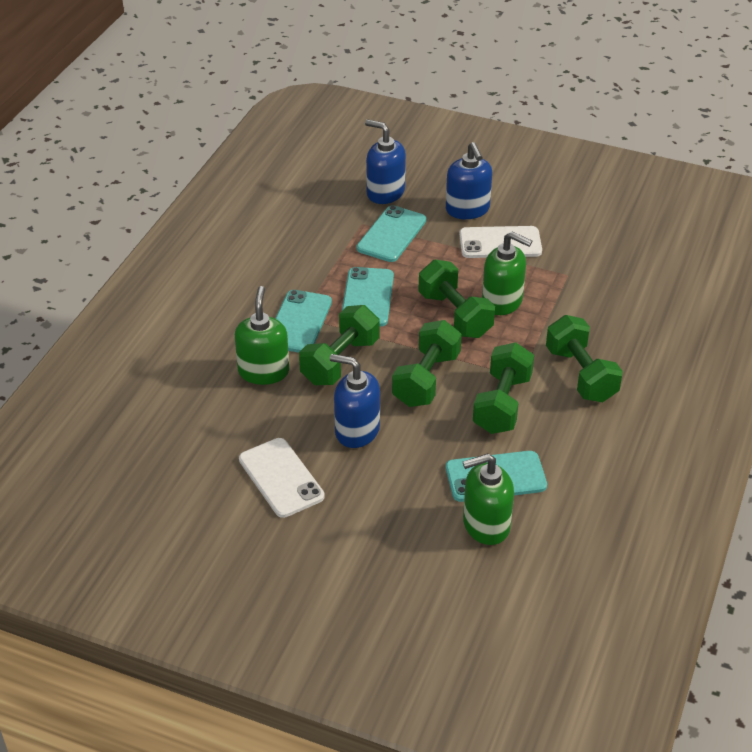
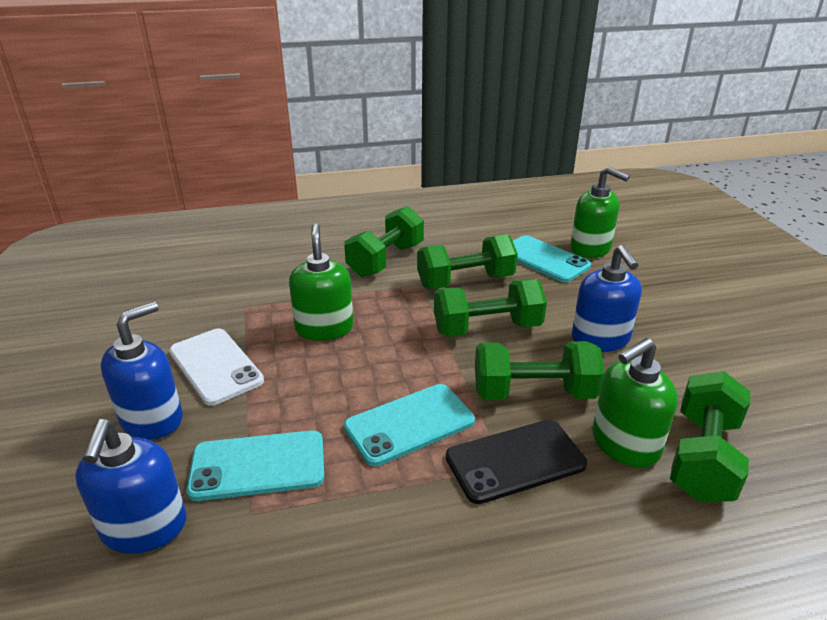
camera: 125 degrees left, 10 degrees down
white phone [239,438,325,518] -> none
turquoise phone [275,290,332,353] -> black phone [446,420,587,504]
green dumbbell [418,259,495,338] -> green dumbbell moved to [670,371,750,502]

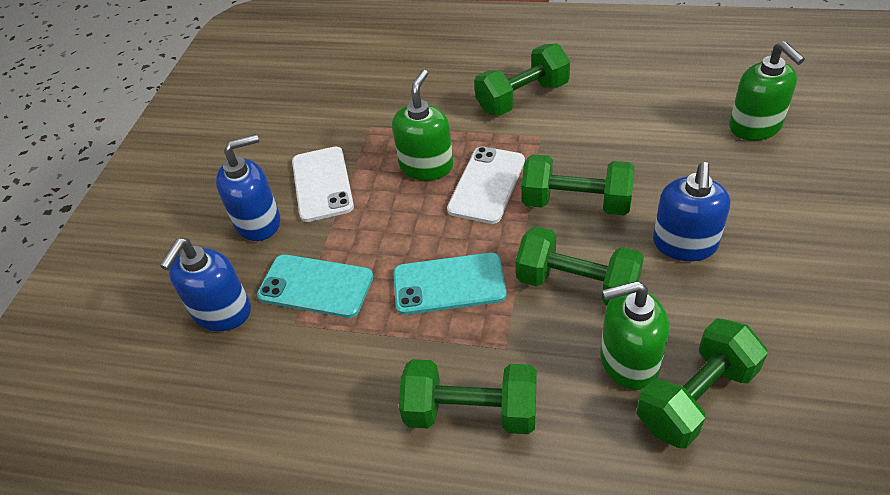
camera: 30 degrees right, 15 degrees up
green dumbbell [417,234,518,289] -> green dumbbell moved to [399,359,536,434]
black phone [446,420,587,504] -> none
turquoise phone [513,235,591,282] -> none
none -> white phone [447,147,525,224]

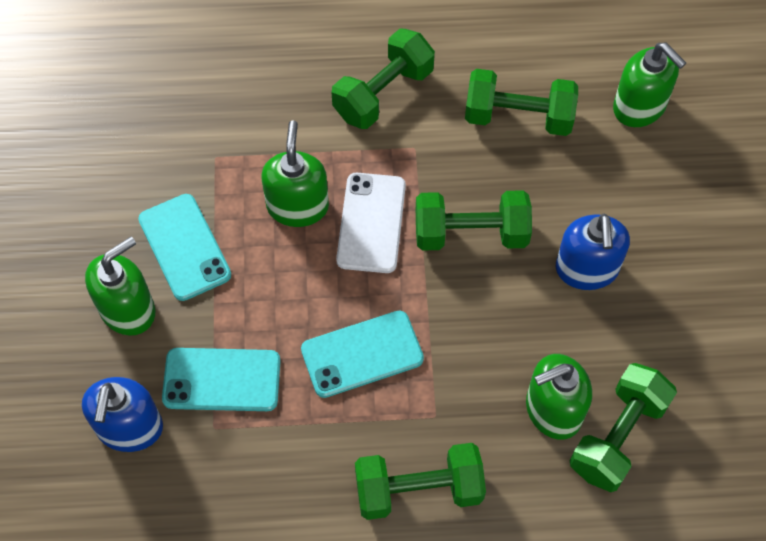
camera: 20 degrees left, 15 degrees up
blue soap dispenser [216,134,280,241] -> green soap dispenser [85,237,155,335]
white phone [292,147,354,222] -> turquoise phone [138,194,231,301]
green dumbbell [516,226,644,305] -> green dumbbell moved to [465,69,578,136]

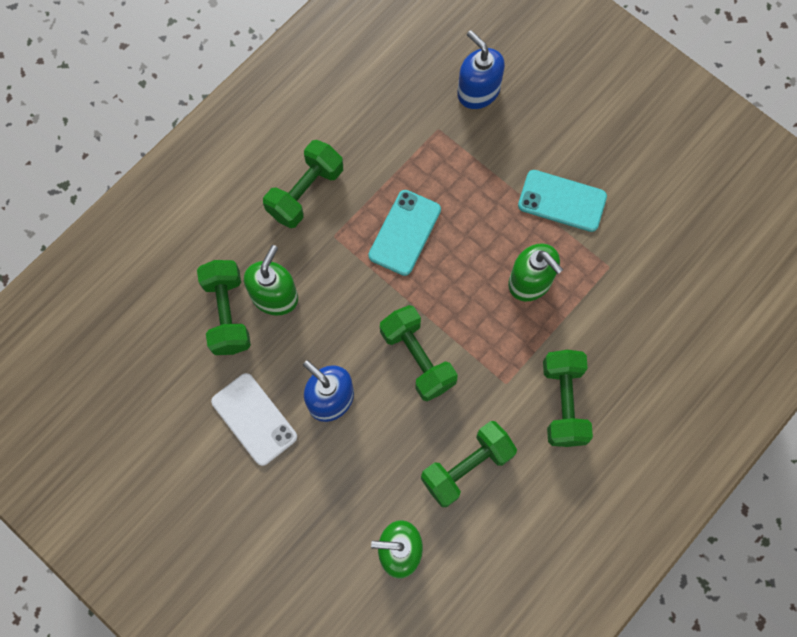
camera: 135 degrees right, 10 degrees up
green soap dispenser [85,237,155,335] -> none
turquoise phone [162,348,280,411] -> none
white phone [336,173,406,273] -> white phone moved to [211,373,297,466]
green dumbbell [416,190,532,251] -> green dumbbell turned 75 degrees counterclockwise [380,305,458,401]

